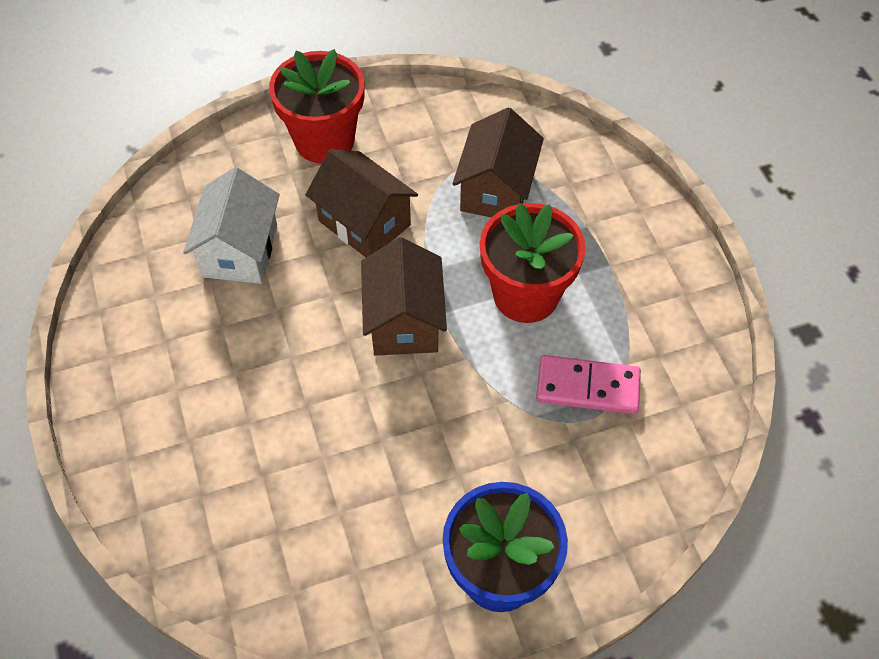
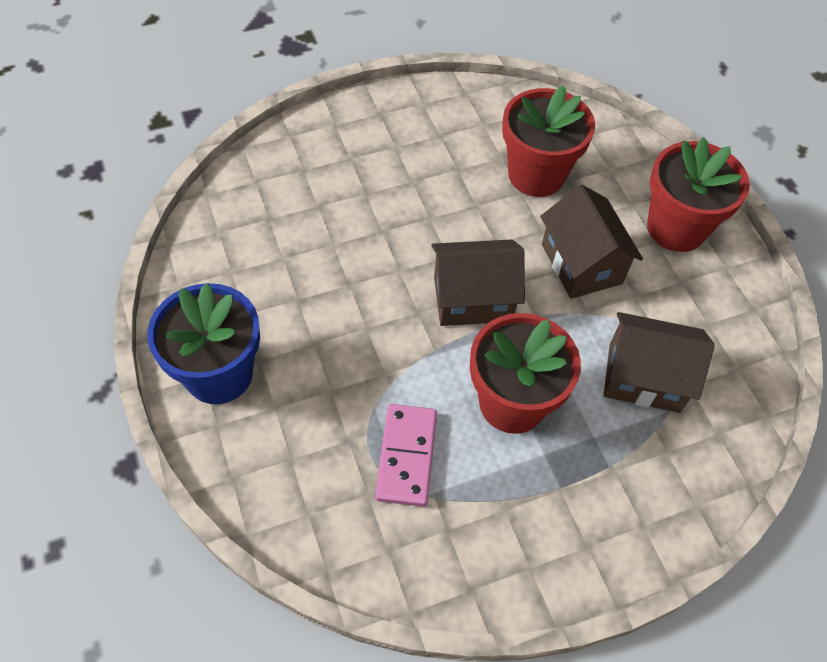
camera: 85 degrees right, 0 degrees up
white house [183,167,280,284] -> red flower pot [502,85,595,197]
brown house [305,149,418,257] -> brown house turned 60 degrees counterclockwise [540,185,643,299]

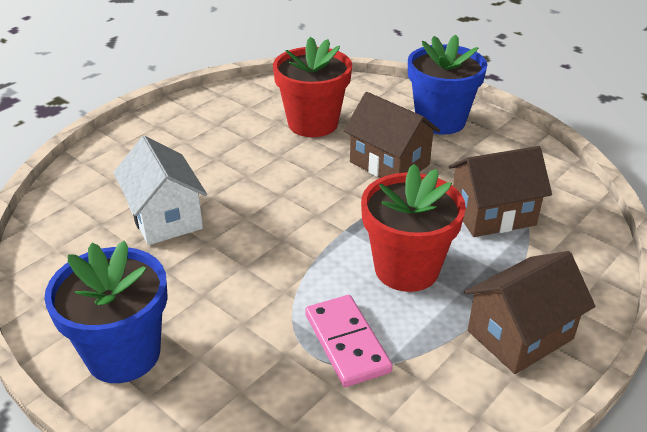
camera: 25 degrees left, 20 degrees down
brown house [431,239,525,326] -> brown house moved to [464,251,595,374]
red flower pot [647,137,750,252] -> blue flower pot [408,35,487,135]
none -> white house [113,136,207,245]

